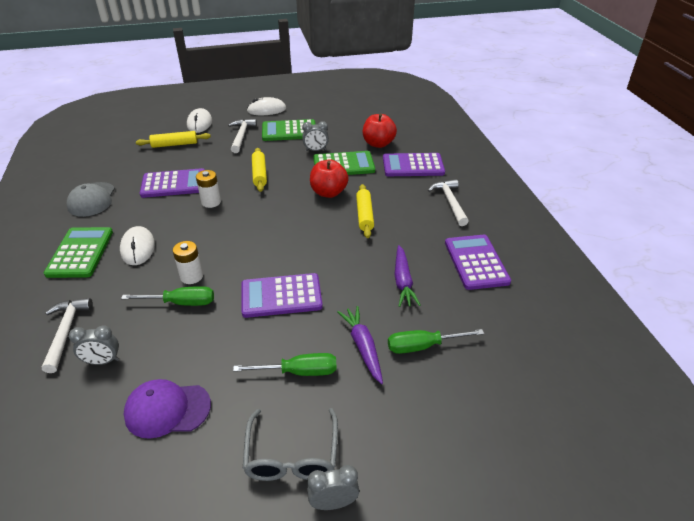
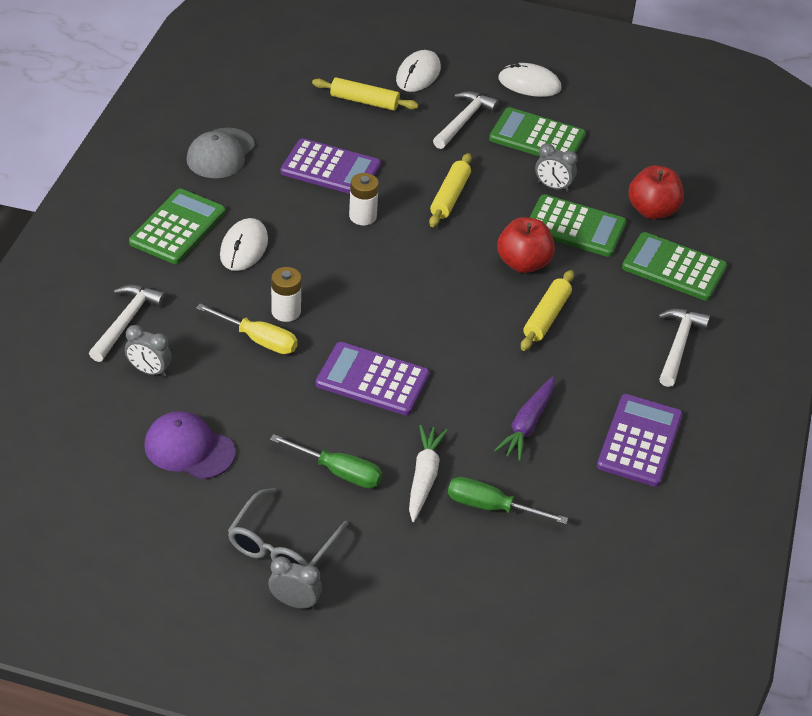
camera: 25 degrees right, 5 degrees up
green screwdriver [121,286,214,306] -> yellow screwdriver [196,304,298,354]
purple carrot [337,306,383,384] -> white carrot [409,425,448,522]
purple calculator [383,153,445,176] -> green calculator [622,232,727,301]

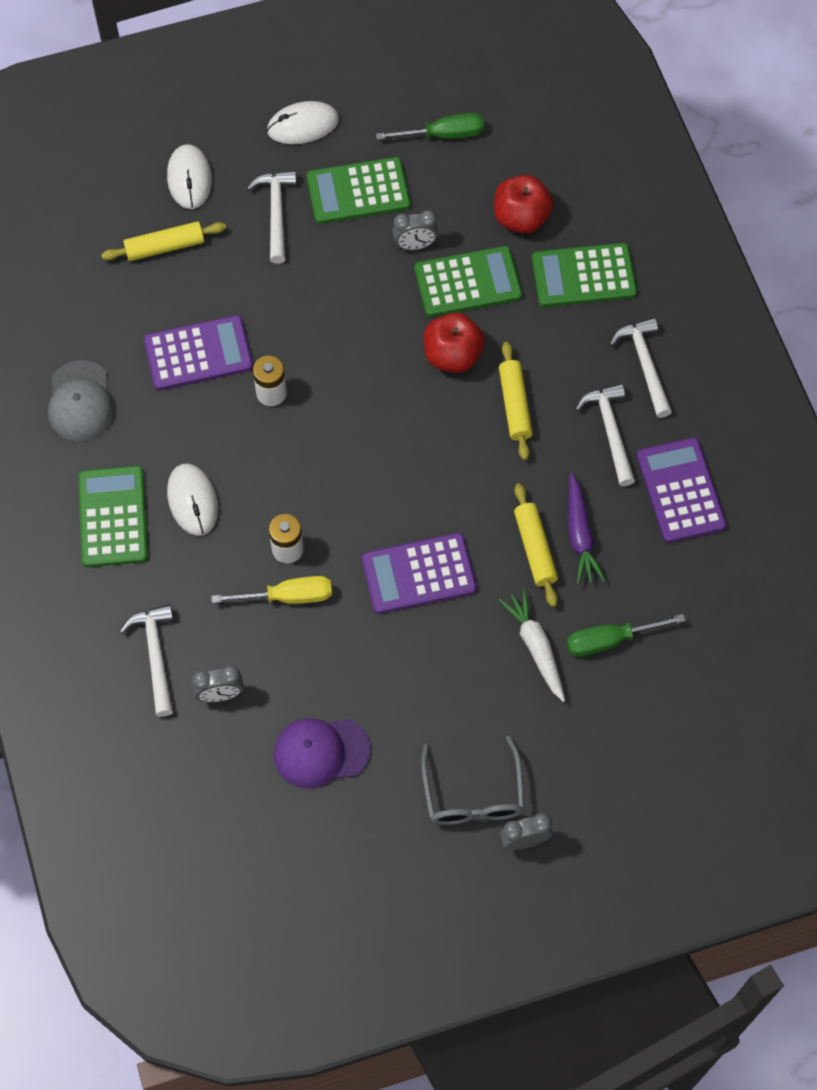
camera: 30 degrees left, 20 degrees up
green screwdriver [270,434,382,488] -> green screwdriver moved to [376,113,484,140]
yellow rolling pin [429,153,472,227] -> yellow rolling pin moved to [514,483,558,607]
none -> white hammer [575,383,635,486]

